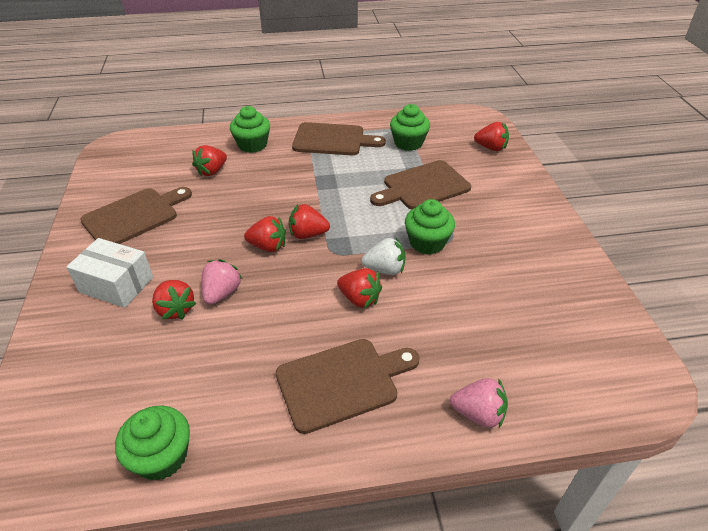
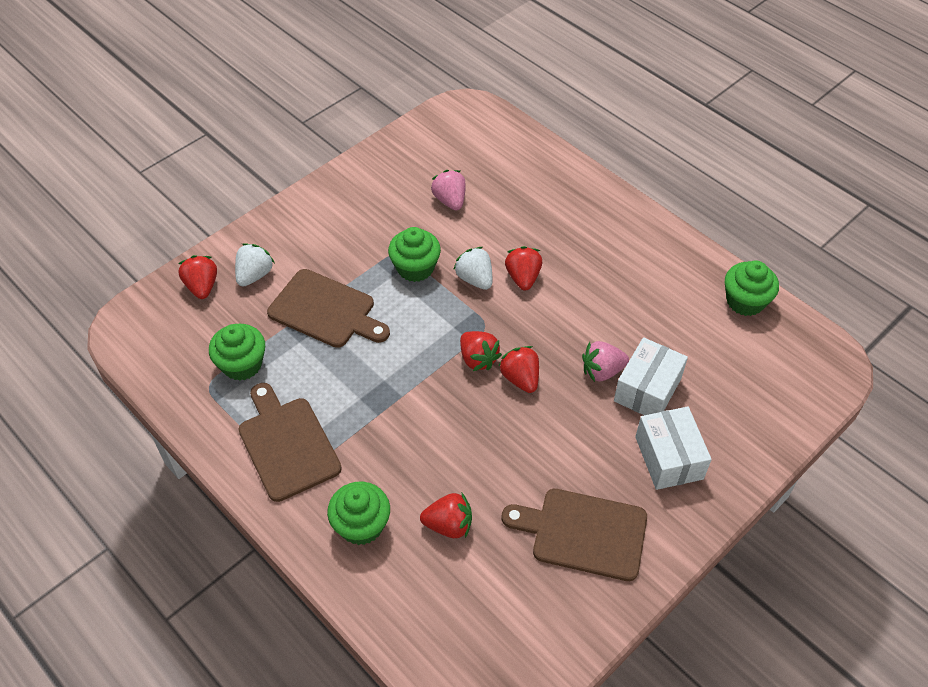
camera: 125 degrees left, 10 degrees up
red strawberry [152,280,196,320] -> white box [614,337,688,415]
brown cutting board [276,339,420,434] -> none
pink strawberry [450,378,508,428] -> pink strawberry moved to [431,170,466,211]
none -> white strawberry [235,244,275,287]

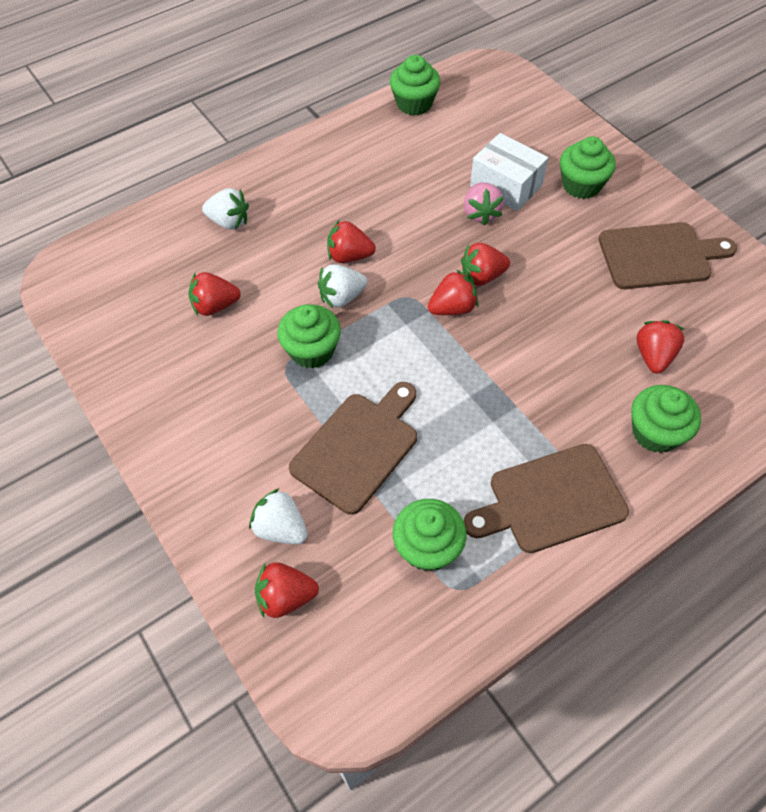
camera: 80 degrees left, 5 degrees up
pink strawberry [431,170,466,211] -> red strawberry [188,272,241,316]
brown cutting board [502,489,647,581] -> brown cutting board turned 120 degrees counterclockwise [599,222,737,289]
white box [635,406,712,490] -> green cupcake [560,136,616,199]
none -> white strawberry [202,188,249,229]

